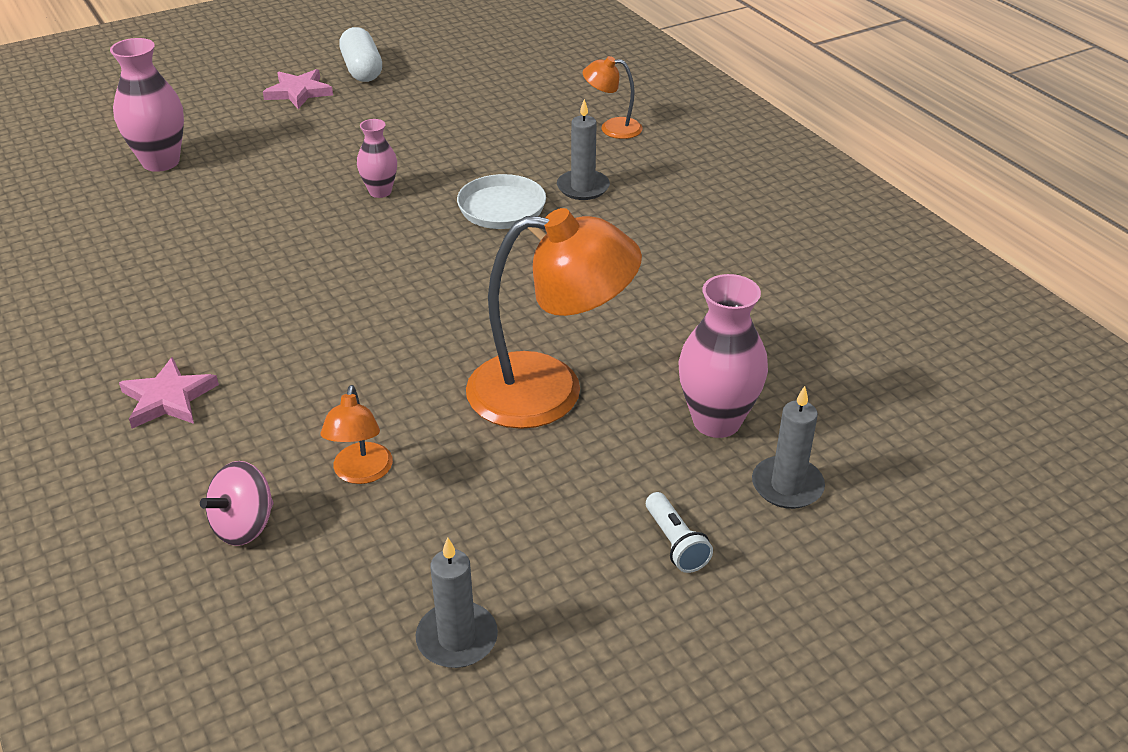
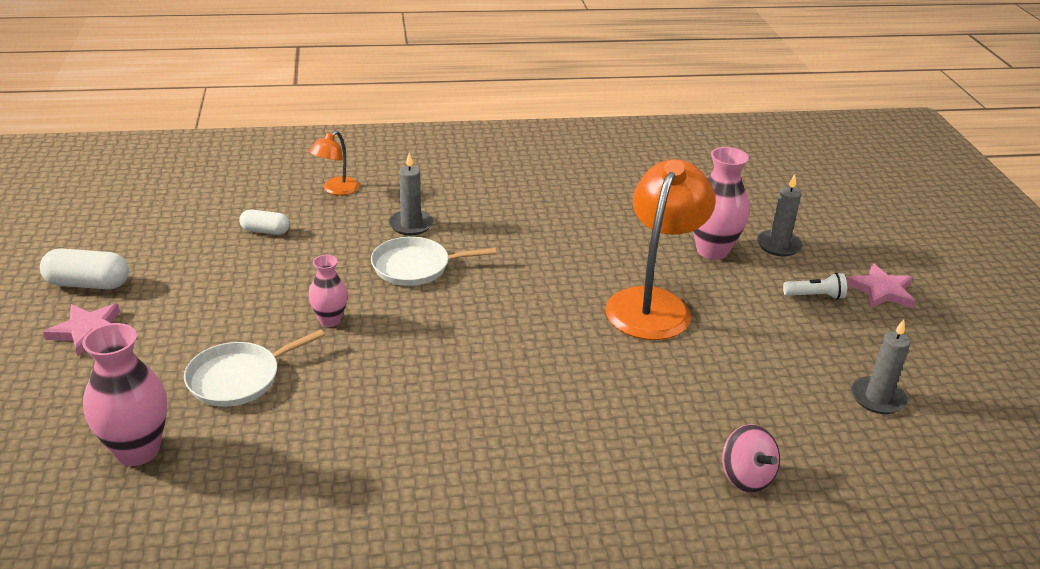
camera: 70 degrees left, 5 degrees down
pink star [119,357,219,429] -> pink star moved to [846,263,915,308]
orange lamp [320,385,393,484] -> none
none -> white pan [184,329,325,407]
none -> white capsule [239,210,290,235]

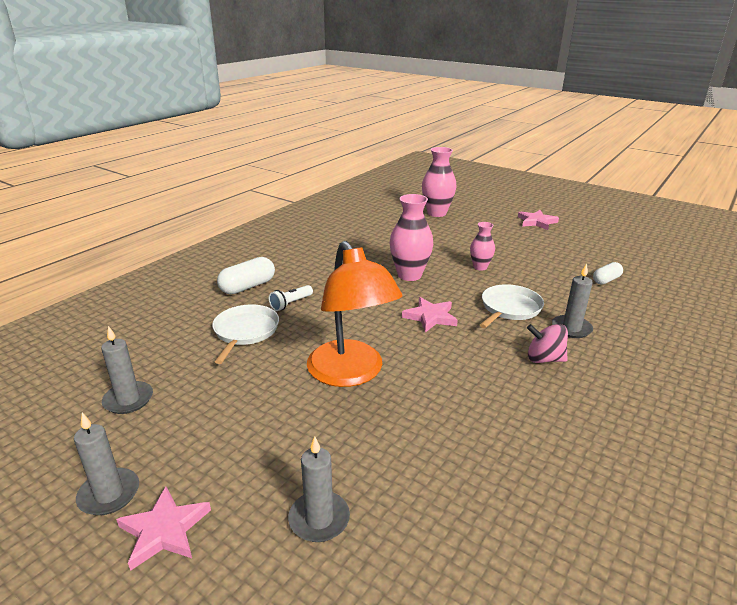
camera: 135 degrees right, 5 degrees down
white capsule [40,248,129,290] -> white capsule moved to [217,257,275,294]
white pan [184,329,325,407] -> white pan moved to [212,304,279,364]
orange lamp [309,131,359,195] -> none
pink vase [693,147,750,260] -> pink vase moved to [390,194,433,281]
pink spinning top [722,424,780,493] -> pink spinning top moved to [527,324,568,363]
white flashlight [783,273,847,300] -> white flashlight moved to [269,285,313,311]
none -> grey candle [74,413,139,515]
none -> pink star [402,297,458,333]

